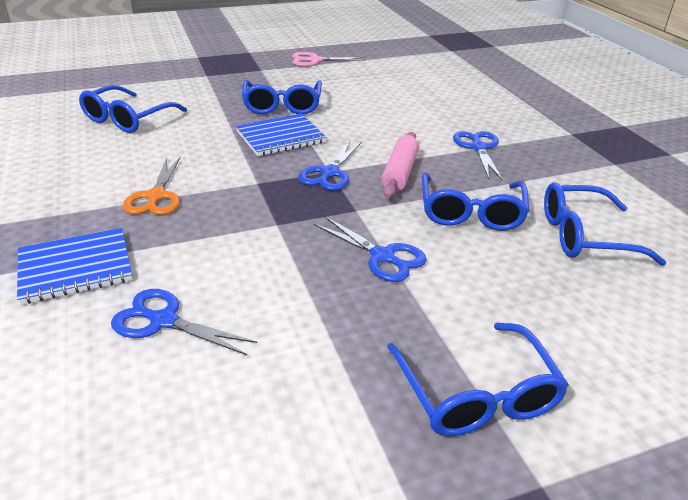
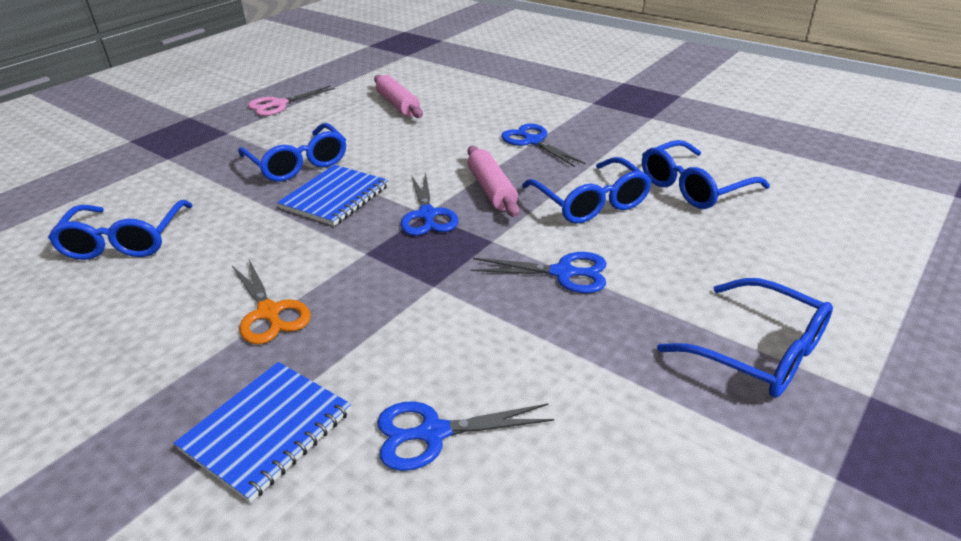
camera: 30 degrees left, 0 degrees up
none -> pink rolling pin [374,75,423,118]

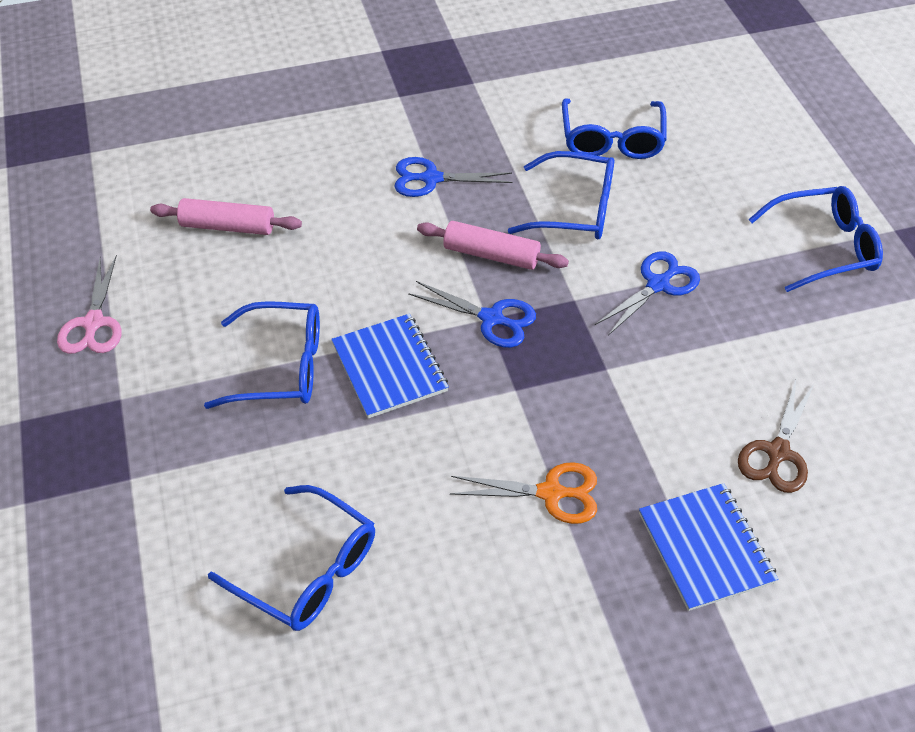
camera: 55 degrees left, 15 degrees up
blue scissors [377,401,554,471] -> brown scissors [738,380,814,493]

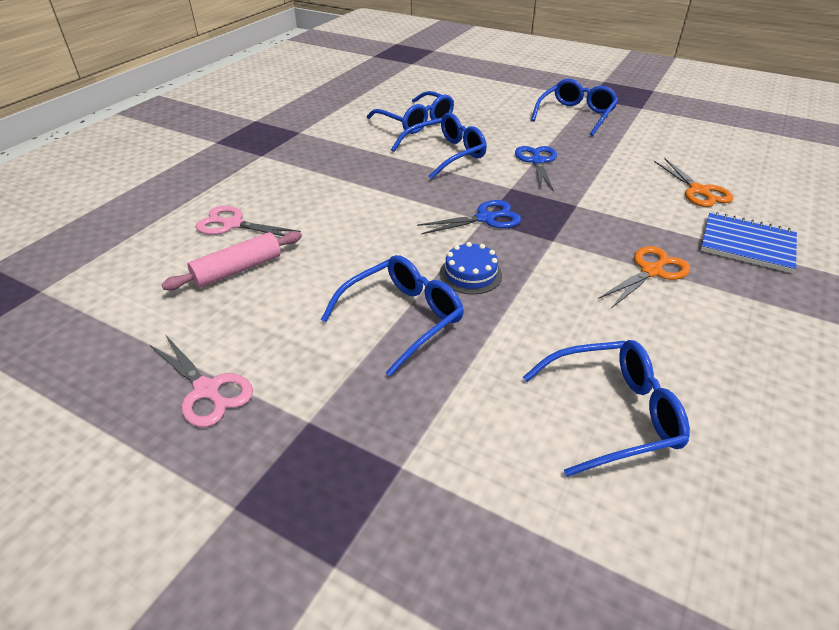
camera: 45 degrees left, 10 degrees down
blue notebook [331,314,449,419] -> blue cake [440,242,502,295]
blue scissors [394,157,512,197] -> none
pink rolling pin [417,221,569,270] -> none
brown scissors [738,380,814,493] -> orange scissors [654,158,734,207]
none -> pink scissors [196,206,301,236]

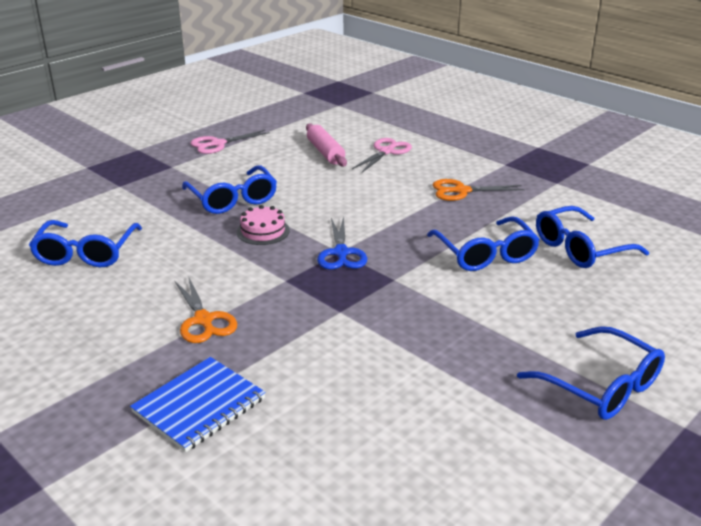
camera: 105 degrees right, 10 degrees down
blue cake [440,242,502,295] -> pink cake [237,205,290,245]
blue scissors [515,146,557,192] -> none
orange scissors [654,158,734,207] -> orange scissors moved to [433,179,525,201]

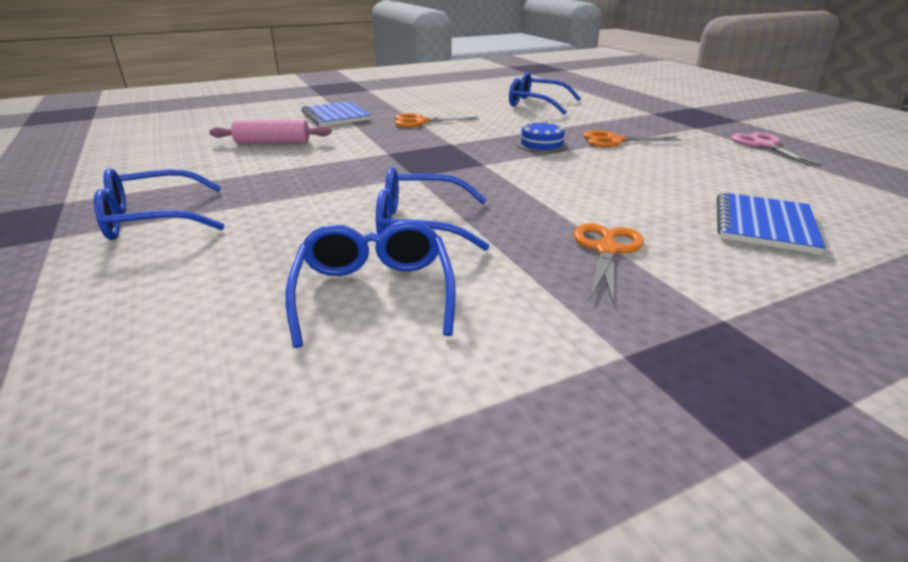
camera: 110 degrees right, 0 degrees up
blue glasses [182,165,277,214] -> orange scissors [583,130,681,147]
pink cake [237,205,290,245] -> blue cake [516,120,568,153]
pink rolling pin [306,123,347,167] -> pink rolling pin moved to [209,120,332,144]
blue scissors [317,217,367,269] -> none
pink scissors [352,138,412,172] -> blue notebook [717,192,826,254]

